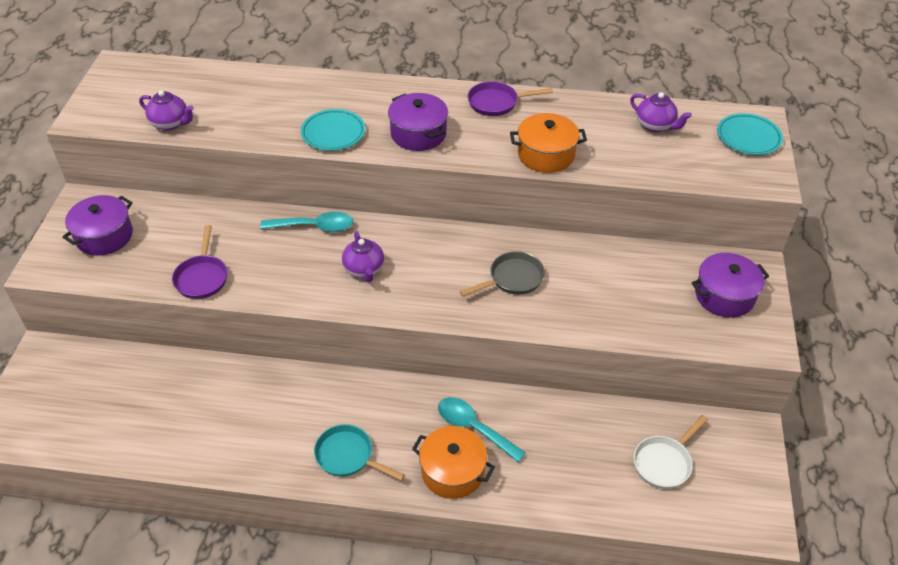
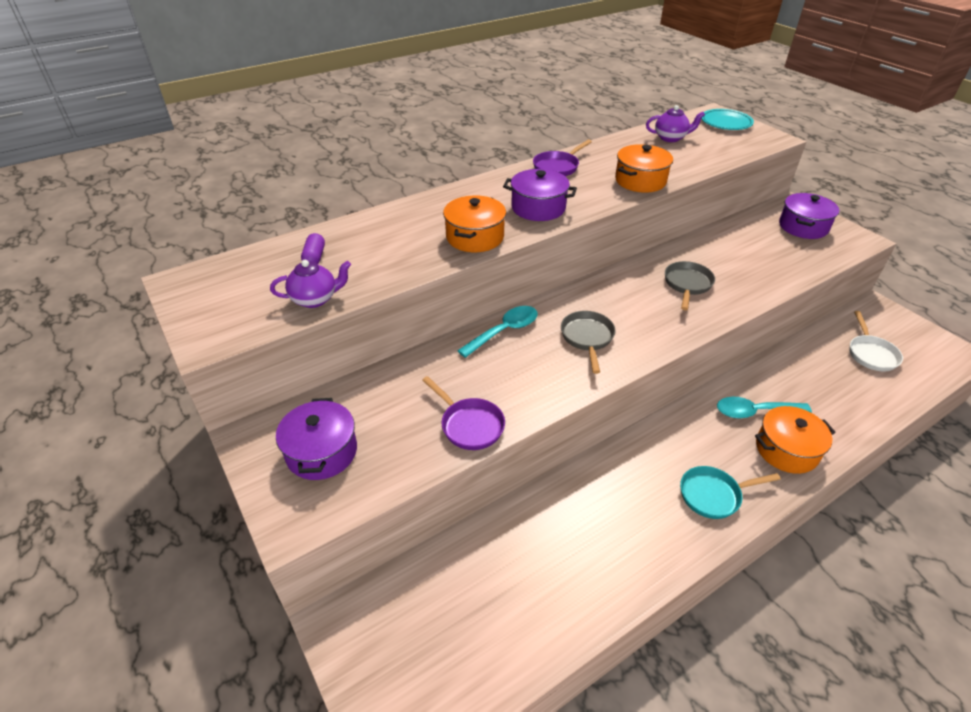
camera: 40 degrees left, 5 degrees down
turquoise plate [301,109,365,151] -> orange pot [443,196,506,252]
purple teapot [342,231,384,282] -> grey pan [561,311,616,374]
none -> purple capsule [301,233,325,264]

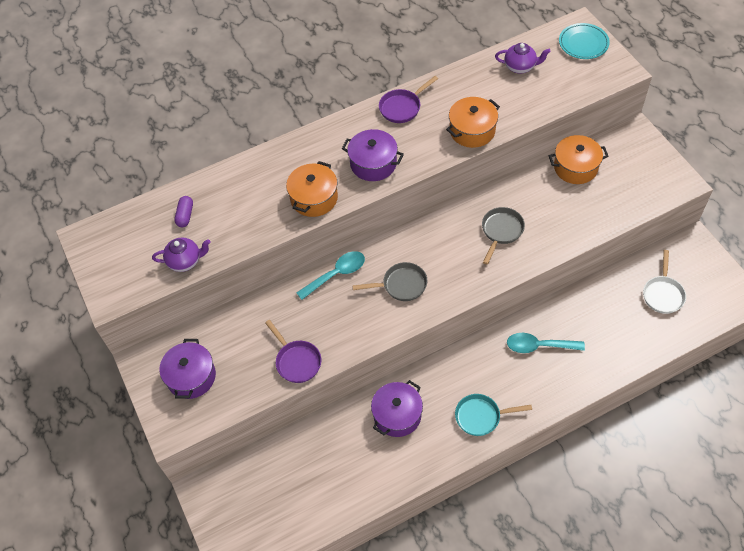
camera: 10 degrees right, 15 degrees up
grey pan [561,311,616,374] -> grey pan turned 75 degrees clockwise [352,262,428,301]
orange pot [755,406,836,474] -> orange pot moved to [549,135,608,184]
purple pot [779,193,839,239] -> purple pot moved to [371,380,423,437]

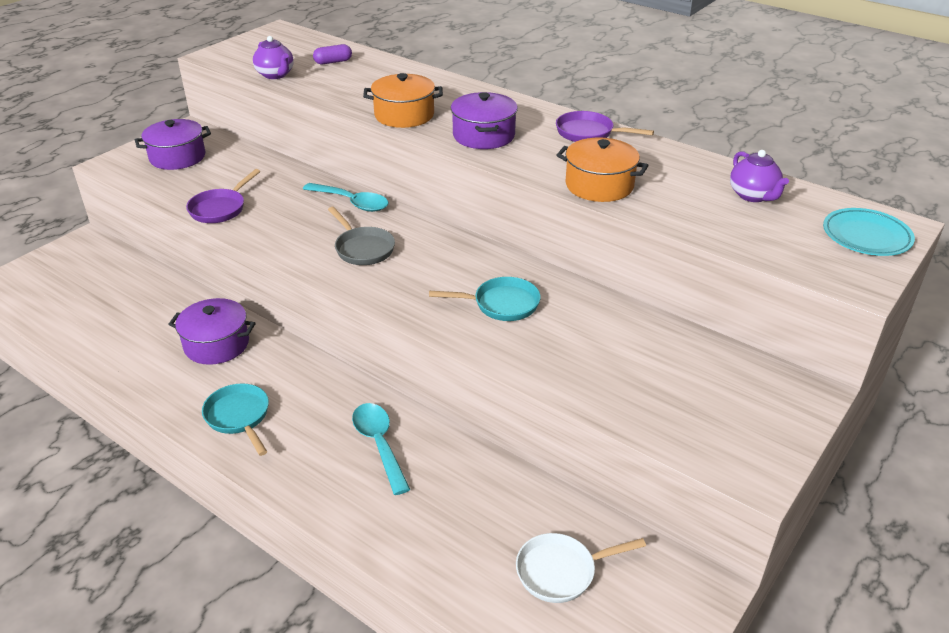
camera: 60 degrees right, 20 degrees down
grey pan [482,207,525,265] -> turquoise pan [429,277,541,321]
orange pot [549,135,608,184] -> none

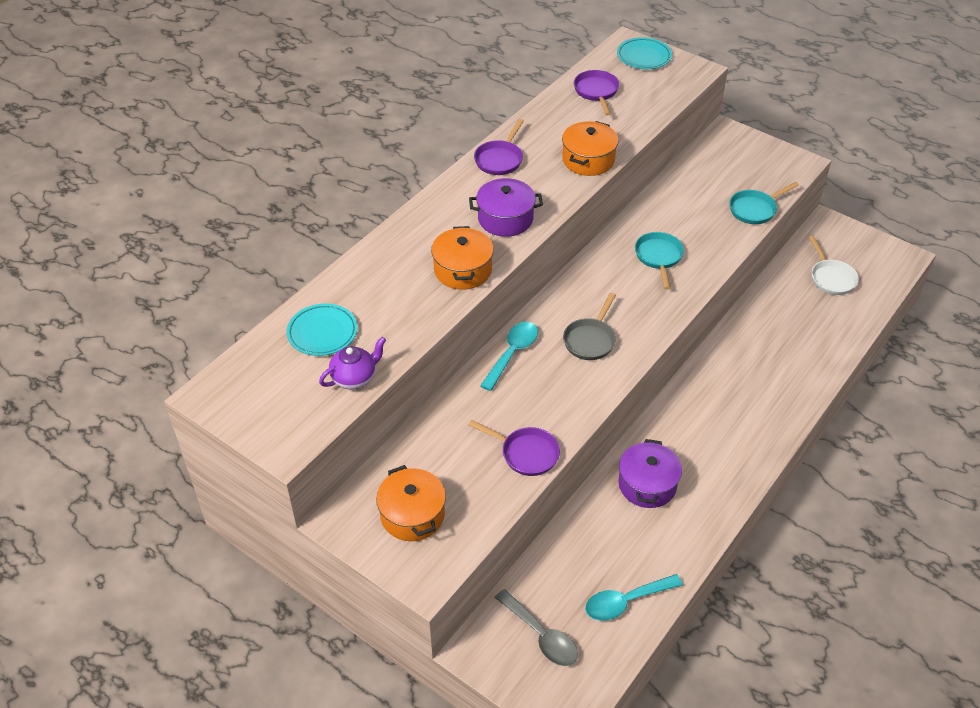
camera: 90 degrees left, 10 degrees up
purple pot [135,119,211,170] -> orange pot [376,465,446,541]
turquoise pan [202,383,269,456] -> turquoise pan moved to [729,182,799,224]
purple capsule [313,44,352,64] -> turquoise plate [287,304,357,356]
grey pan [328,207,395,265] -> grey pan turned 150 degrees clockwise [563,293,616,360]
turquoise spoon [352,403,410,495] -> turquoise spoon moved to [585,574,683,621]
purple teapot [730,150,789,202] -> purple pan [574,70,619,115]
none -> grey spoon [495,589,578,666]

